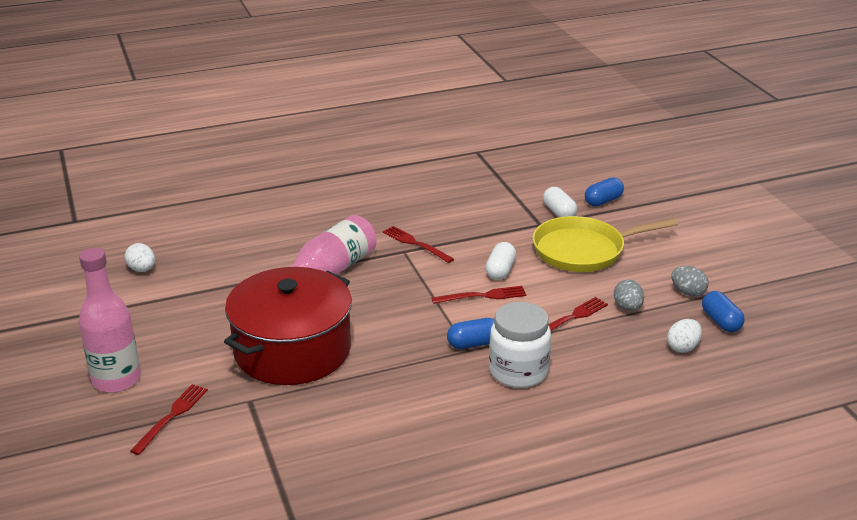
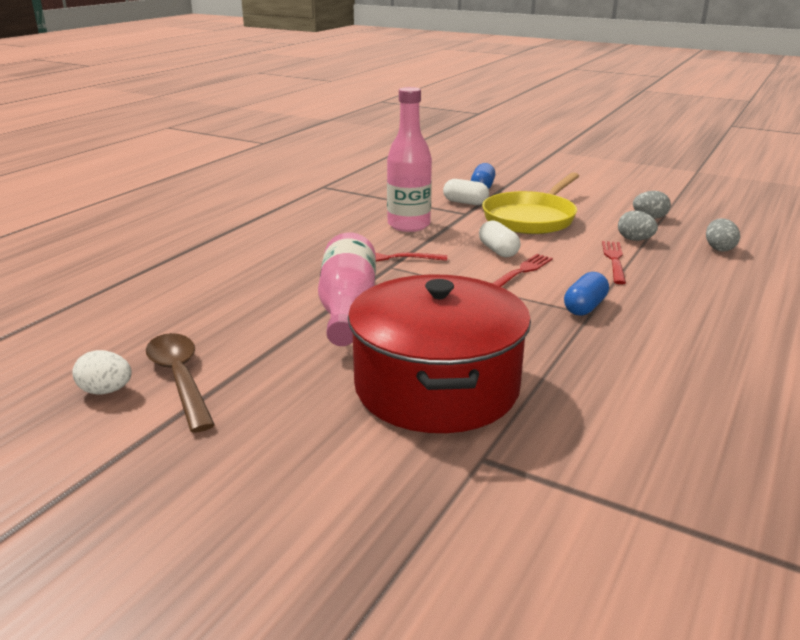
camera: 40 degrees left, 5 degrees down
pink bottle [79,248,141,393] -> pink bottle moved to [387,87,432,232]
red fork [130,384,208,455] -> none
white jar [489,302,551,388] -> none
white egg [667,319,702,353] -> grey egg [706,218,740,251]
blue capsule [702,291,745,332] -> none
none -> brown spoon [146,333,215,433]

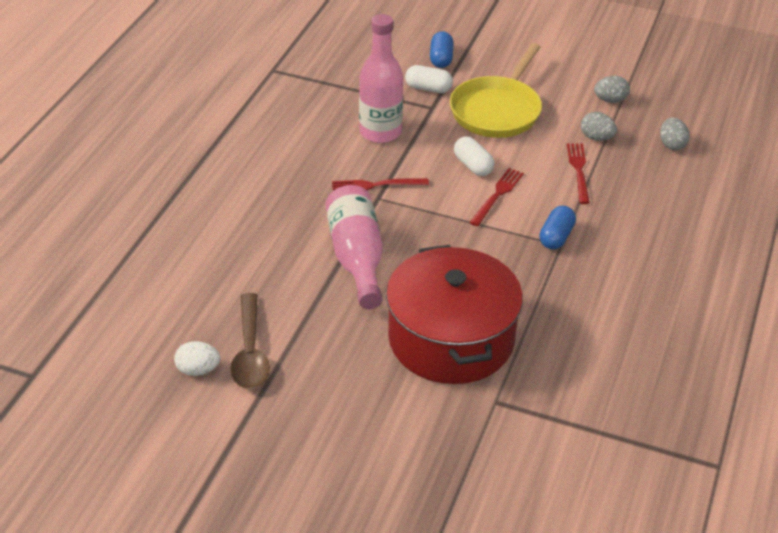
camera: 10 degrees left, 15 degrees up
brown spoon [146,333,215,433] -> brown spoon turned 150 degrees counterclockwise [230,293,270,389]

